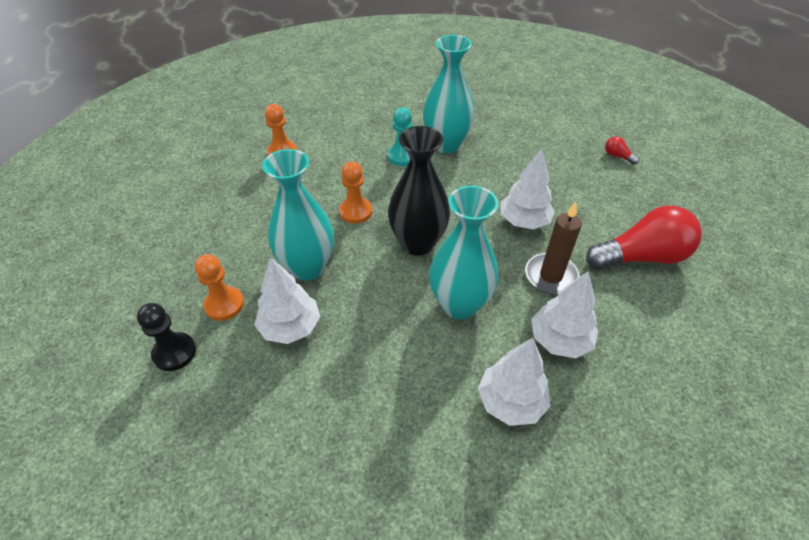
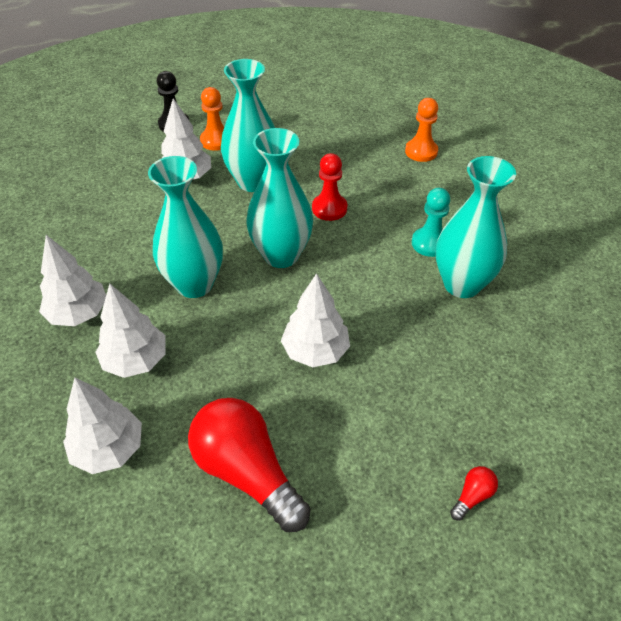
camera: 90 degrees right, 0 degrees up
orange pawn [339,161,372,224] -> red pawn [312,153,348,221]
black vase [388,126,450,256] -> turquoise vase [246,128,313,268]
brown candle [525,202,582,294] -> none
red light bulb [586,206,702,270] -> red light bulb turned 150 degrees clockwise [188,398,311,532]
none -> white tree [63,377,142,474]

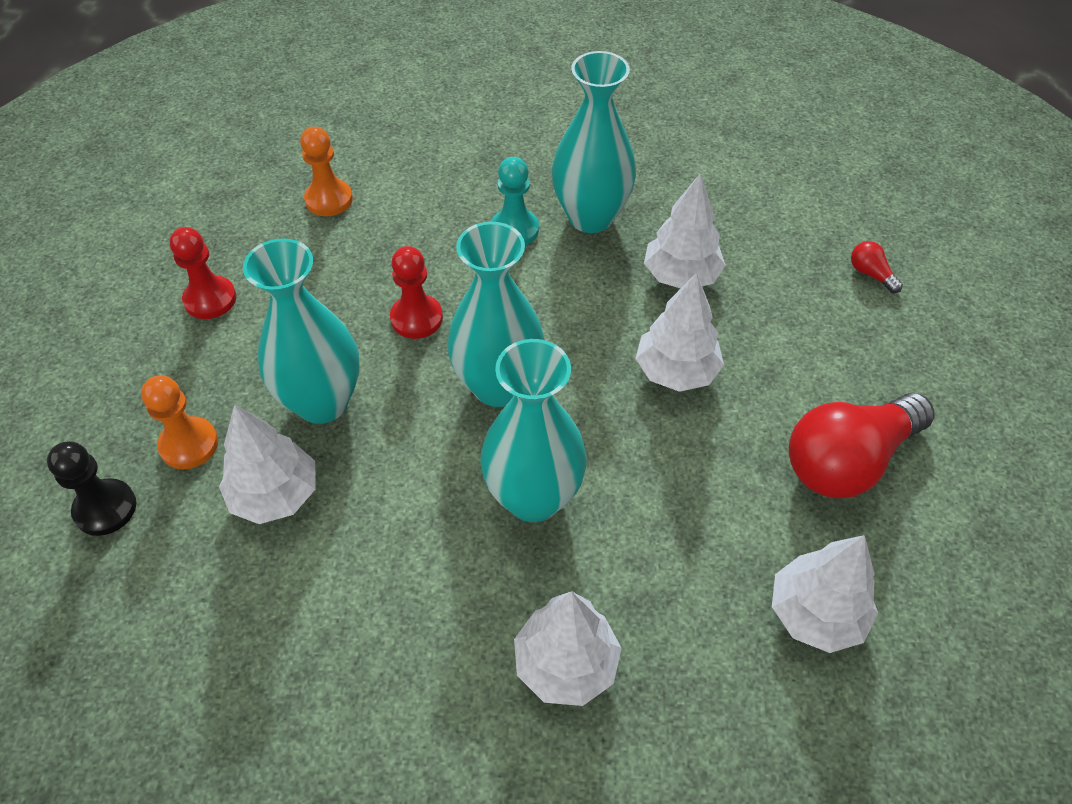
camera: 80 degrees left, 5 degrees up
white tree [95,283,166,378] -> white tree moved to [644,173,726,289]
none -> red pawn [169,227,236,319]

